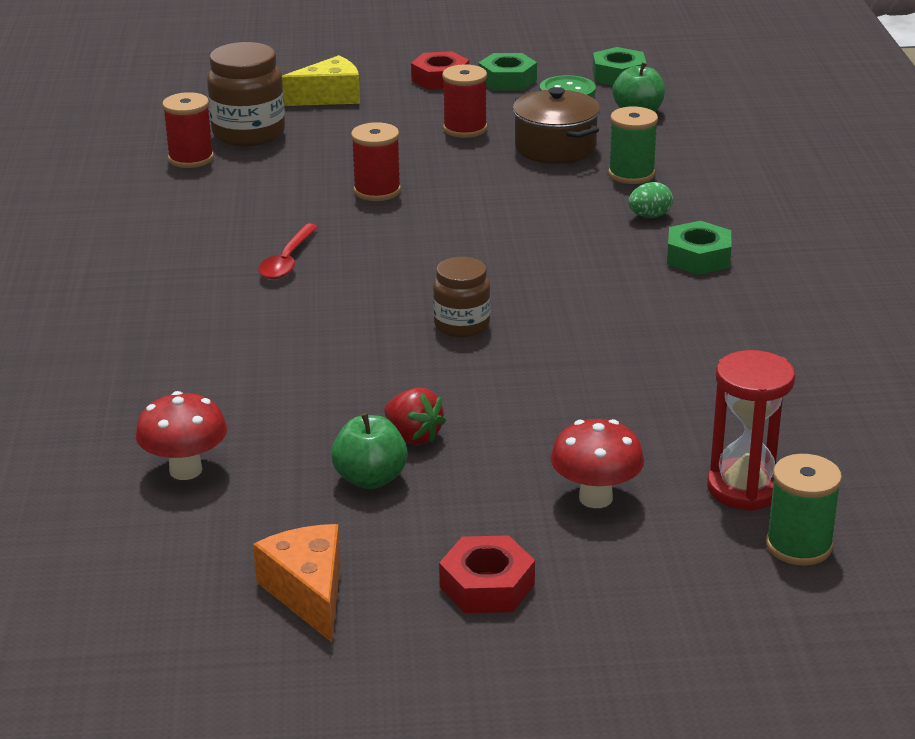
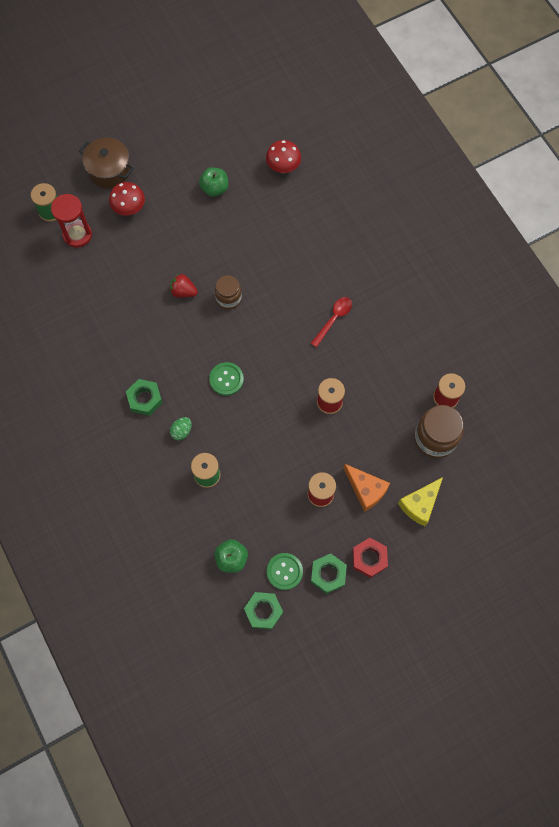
camera: 155 degrees right, 40 degrees up
orange cheese [253,524,341,642] -> orange cheese moved to [343,464,390,512]
red spoon [259,223,318,279] -> red spoon turned 45 degrees clockwise [310,297,352,348]
red strawberry [384,387,446,445] -> red strawberry moved to [170,274,198,298]
red nut [439,535,535,613] -> none
brown pot [513,87,600,164] -> brown pot moved to [79,137,134,189]
none -> green button [209,362,244,396]

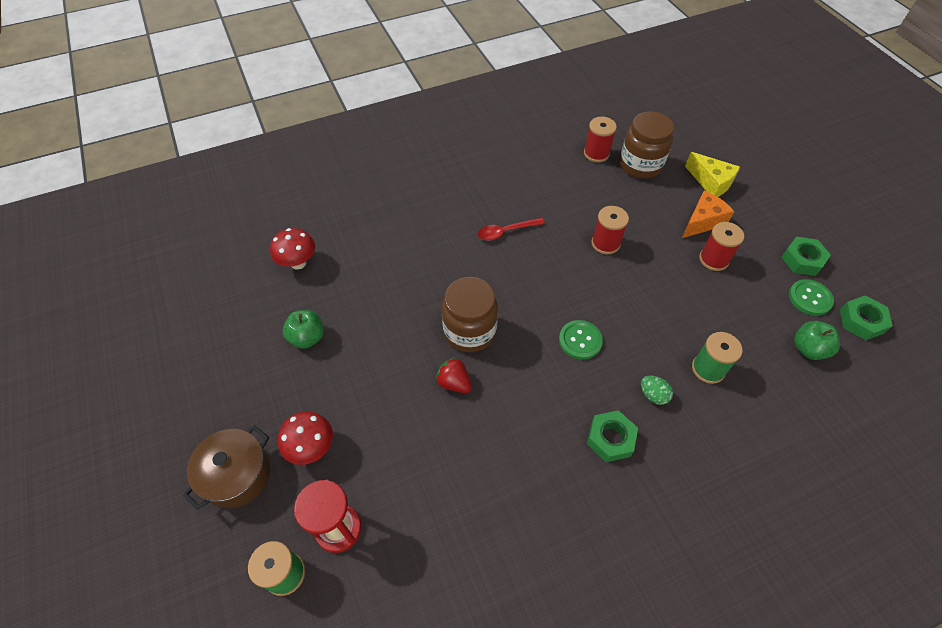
camera: 85 degrees left, 15 degrees down
red strawberry [170,274,198,298] -> red strawberry turned 105 degrees clockwise [436,357,472,393]
brown jar [215,275,242,310] -> brown jar [442,277,498,352], size x1.60
red spoon [310,297,352,348] -> red spoon turned 60 degrees counterclockwise [478,218,545,241]
red nut [353,538,388,578] -> none

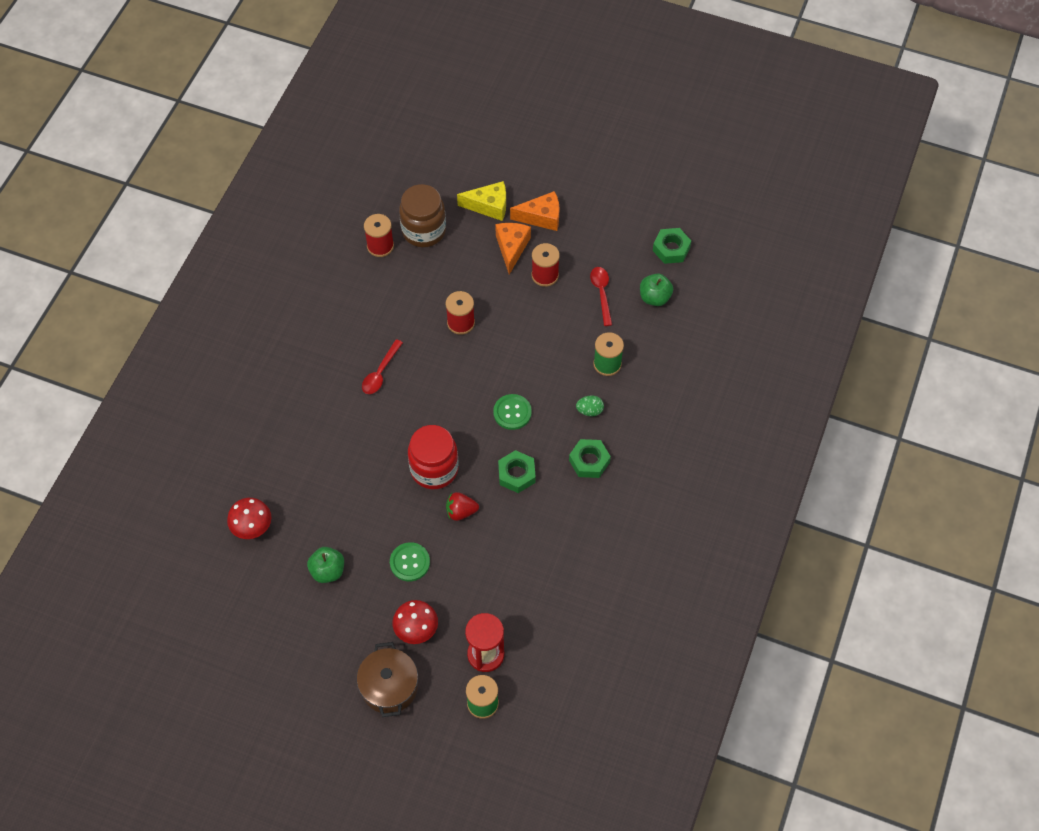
camera: 45 degrees left, 5 degrees up
brown jar [442,277,498,352] -> red jar [408,425,458,489]
green nut [781,236,831,276] -> green nut moved to [498,450,536,493]
green button [789,279,834,316] -> green button moved to [390,542,430,581]
none -> orange cheese [510,191,560,231]
none -> red spoon [590,267,612,326]

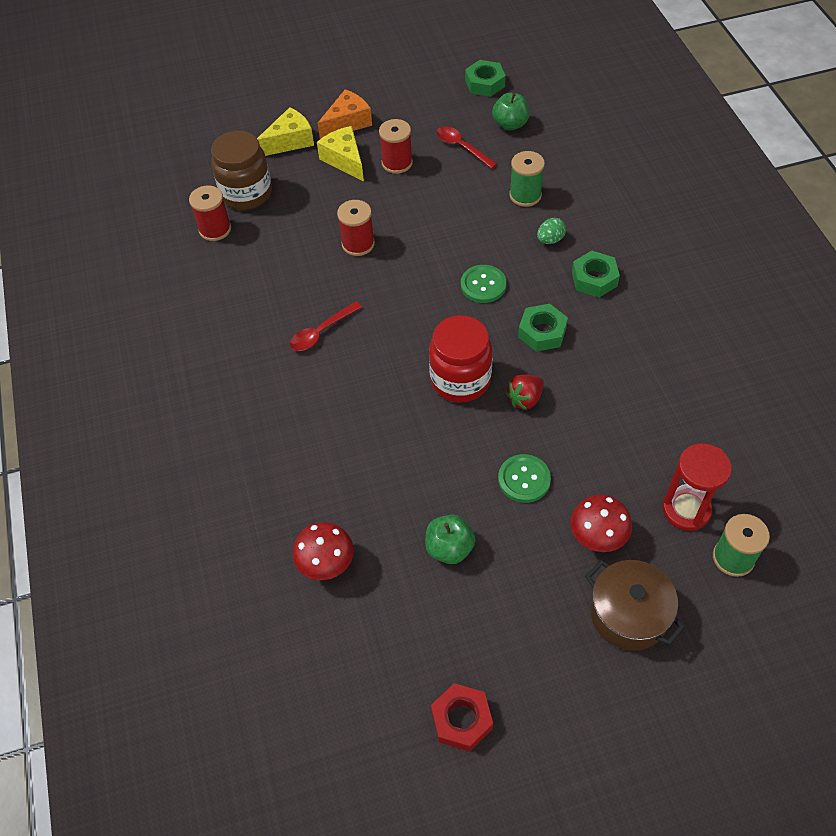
camera: 35 degrees left, 5 degrees down
red spoon [362,339,403,394] -> red spoon turned 60 degrees clockwise [290,301,362,351]
orange cheese [495,223,531,274] -> yellow cheese [317,126,364,181]
none -> red nut [431,683,493,752]

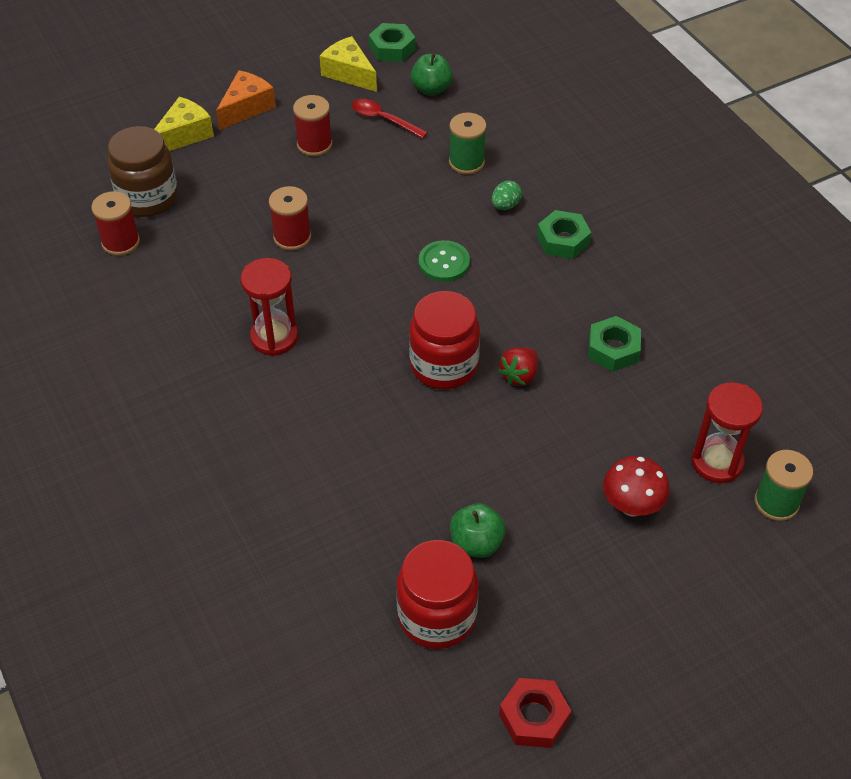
camera: 15 degrees left, 5 degrees down
red spoon [290,301,362,351] -> red hourglass [241,258,298,356]
red mushroom [292,522,354,580] -> none
yellow cheese [317,126,364,181] -> yellow cheese moved to [320,36,377,92]
green button [498,454,551,503] -> none
green nut [518,304,568,352] -> green nut moved to [588,316,641,372]
brown pot [585,560,685,651] -> none
none -> red jar [396,540,479,649]

